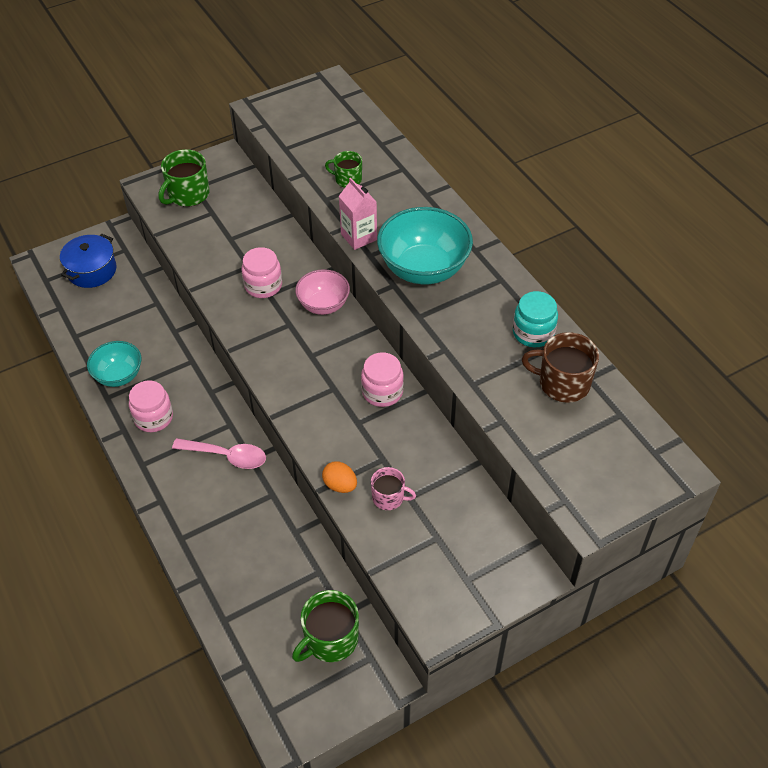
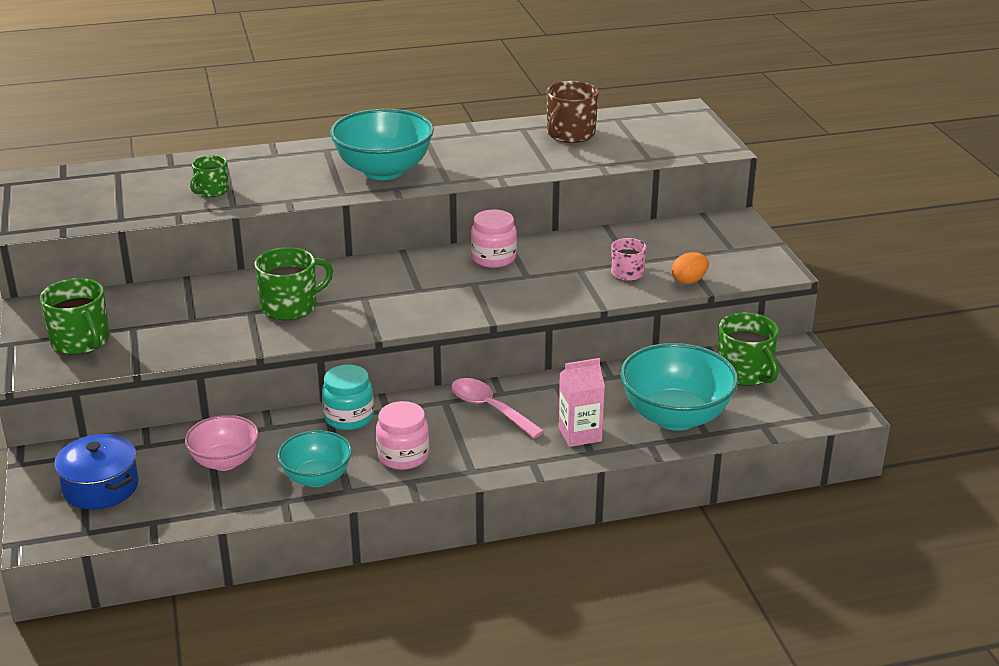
camera: 75 degrees left, 20 degrees down
pink spoon [172,438,266,469] -> pink spoon turned 75 degrees counterclockwise [451,378,544,438]
pink jar [242,247,282,298] -> green mug [254,247,333,320]
pink bowl [295,269,350,315] -> pink bowl moved to [185,415,259,471]
orange egg [322,461,357,493] -> orange egg moved to [672,252,709,284]
pink carton [339,178,377,250] -> pink carton moved to [558,358,605,447]
turquoise jar [513,291,558,347] -> turquoise jar moved to [322,365,374,430]
none -> turquoise bowl [620,343,738,431]

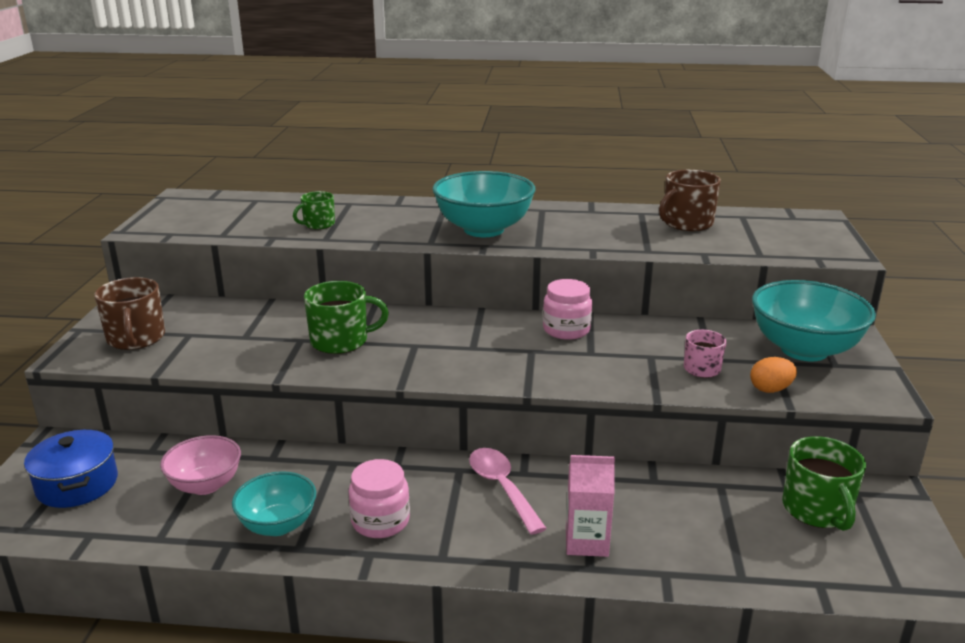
camera: 20 degrees right, 5 degrees down
green mug [40,278,110,355] -> brown mug [94,277,165,350]
turquoise jar [322,365,374,430] -> none
turquoise bowl [620,343,738,431] -> turquoise bowl moved to [752,280,876,361]

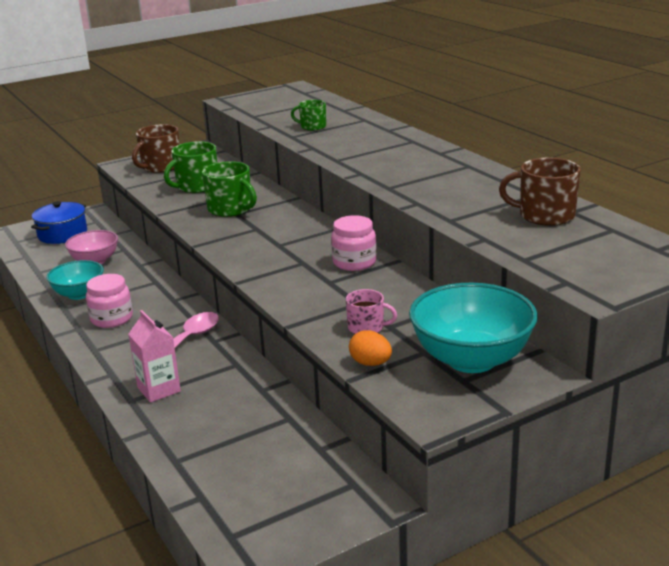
camera: 55 degrees right, 0 degrees up
turquoise bowl [432,171,536,237] -> none
green mug [782,436,866,531] -> green mug moved to [164,141,217,193]

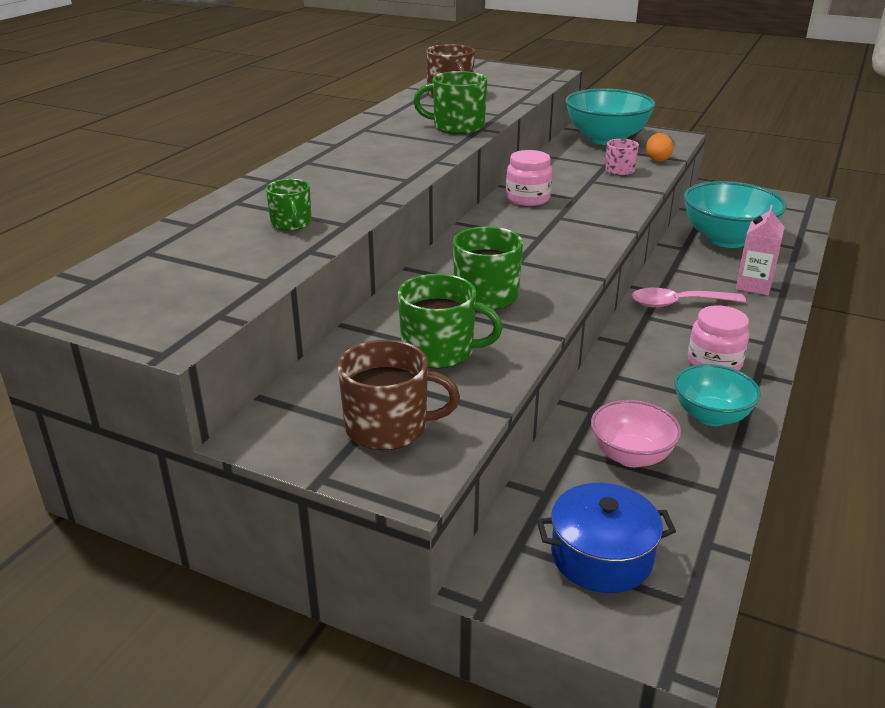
camera: 125 degrees left, 5 degrees up
none -> green mug [414,71,487,134]
none -> turquoise bowl [684,181,787,248]

